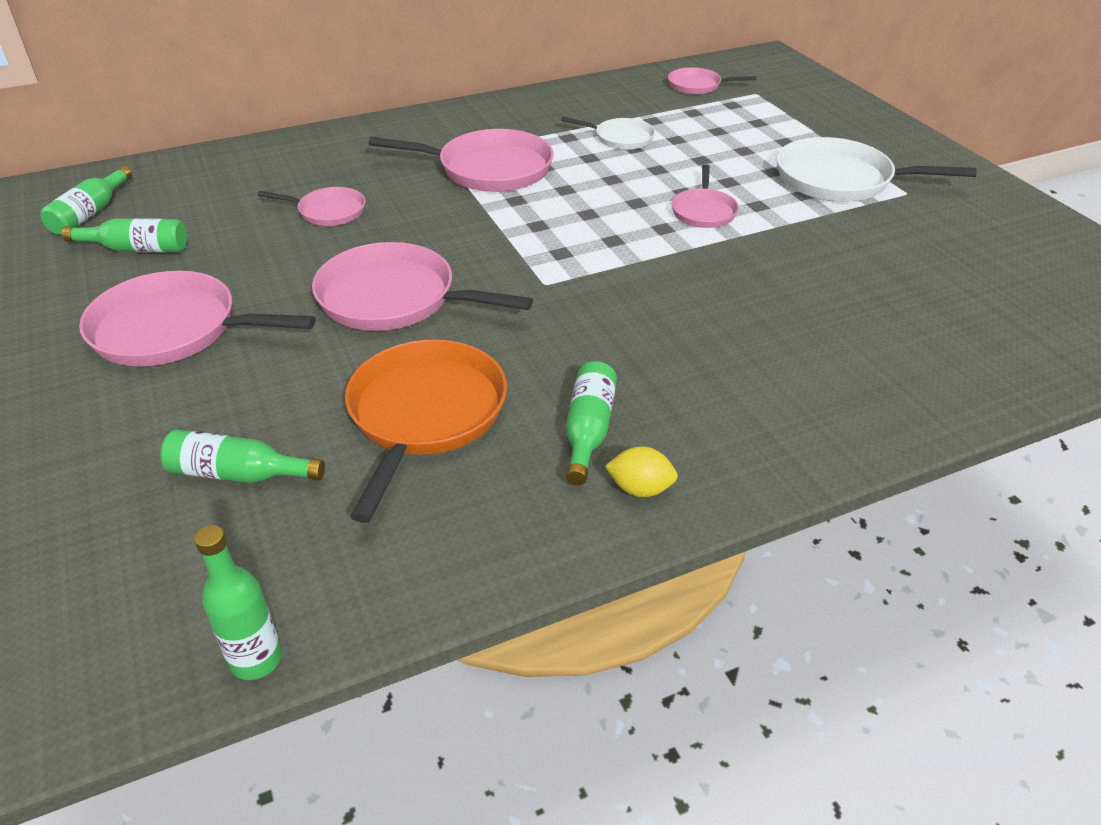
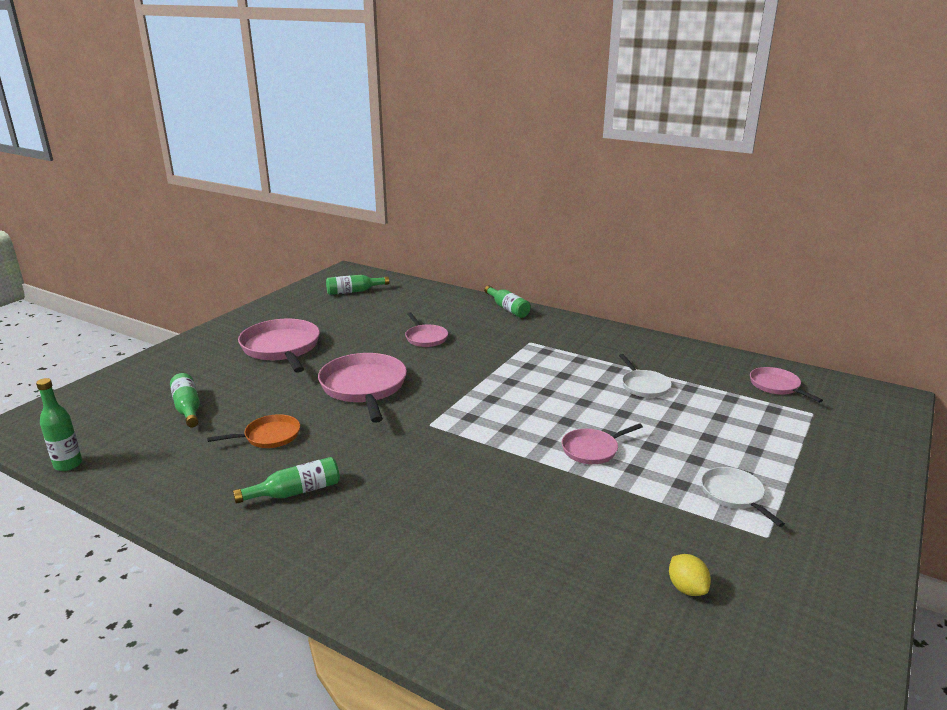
camera: 55 degrees right, 15 degrees down
green bottle [62,218,187,252] -> green bottle moved to [484,286,531,318]
orange pan [345,339,507,523] -> orange pan [207,414,300,448], size x0.55
pink pan [368,129,554,192] -> none
yellow lemon [605,446,678,497] -> yellow lemon moved to [669,554,711,596]
white pan [777,137,977,202] -> white pan [701,467,785,527], size x0.55

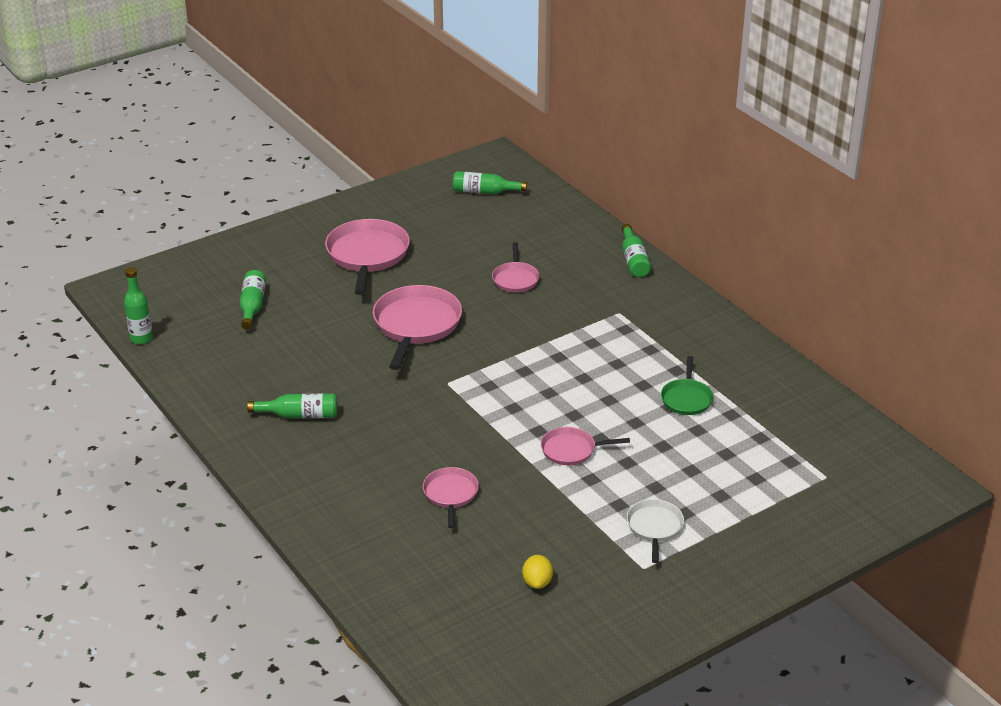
camera: 25 degrees right, 10 degrees up
orange pan [207,414,300,448] -> none
white pan [619,354,672,398] -> green pan [661,356,714,415]
pink pan [750,367,823,402] -> pink pan moved to [423,467,479,528]

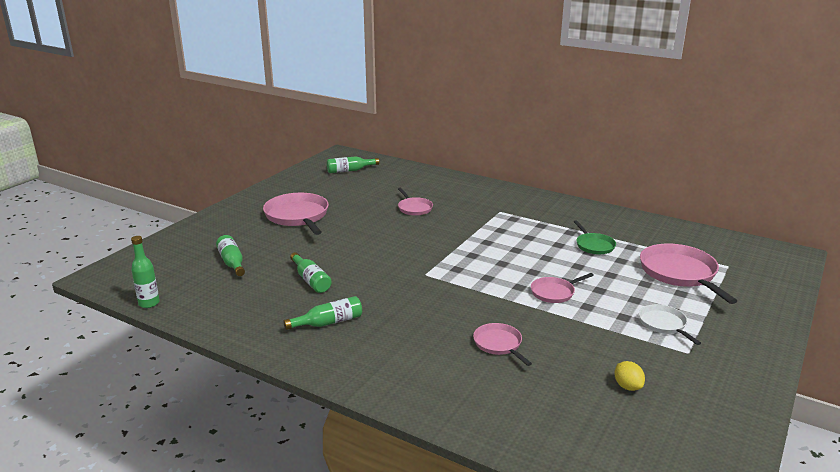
camera: 25 degrees left, 10 degrees down
pink pan [373,285,462,370] -> pink pan moved to [640,244,737,304]
green bottle [622,224,651,277] -> green bottle moved to [290,252,332,293]

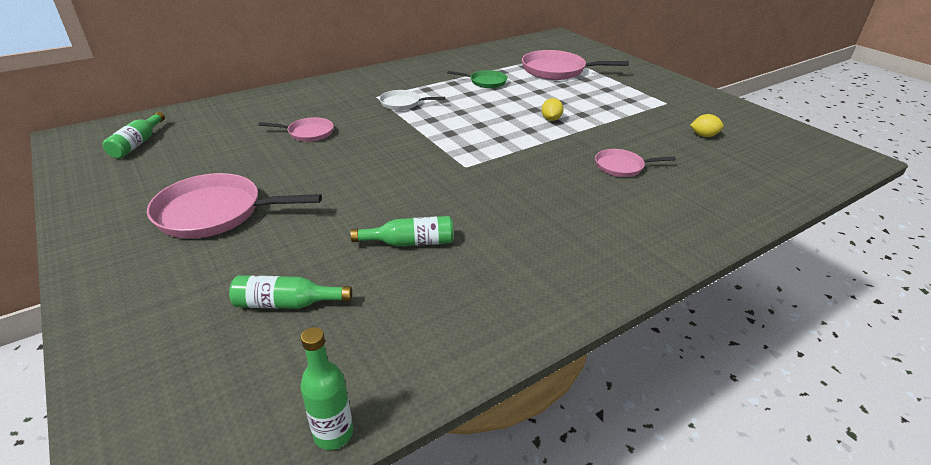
camera: 65 degrees left, 10 degrees up
green bottle [283,296,362,330] -> none
pink pan [531,273,594,303] -> yellow lemon [541,98,564,121]
white pan [639,304,701,345] -> white pan moved to [379,90,445,110]

